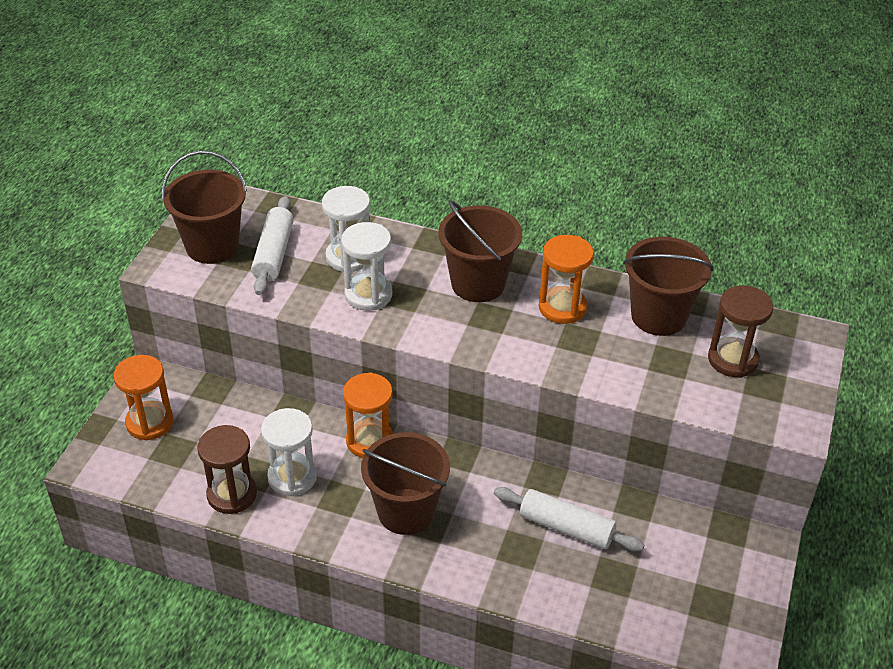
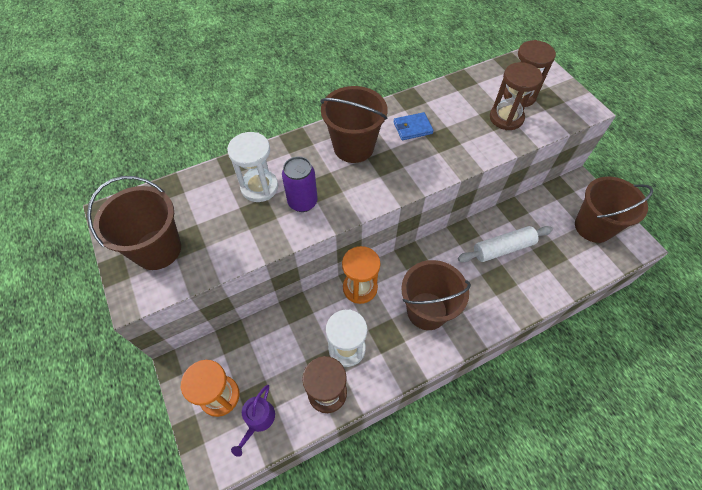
camera: 45 degrees left, 15 degrees up
white rolling pin [251,196,294,295] -> none
white hourglass [341,222,392,311] -> purple can [282,156,318,212]
orange hourglass [539,235,594,324] -> blue wallet [393,112,434,140]
brown bucket [623,237,713,336] -> brown bucket moved to [575,177,653,243]
none -> purple watering can [231,385,275,457]
none -> brown hourglass [490,62,543,130]

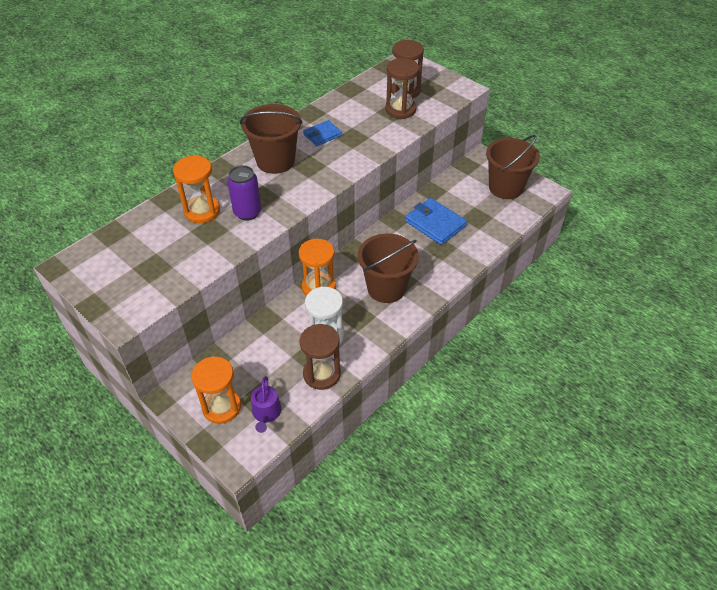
camera: 20 degrees left, 10 degrees down
brown bucket [87,176,181,270] -> none
white hourglass [227,132,278,202] -> orange hourglass [173,155,220,223]
white rolling pin [458,226,553,262] -> blue wallet [405,198,467,245]

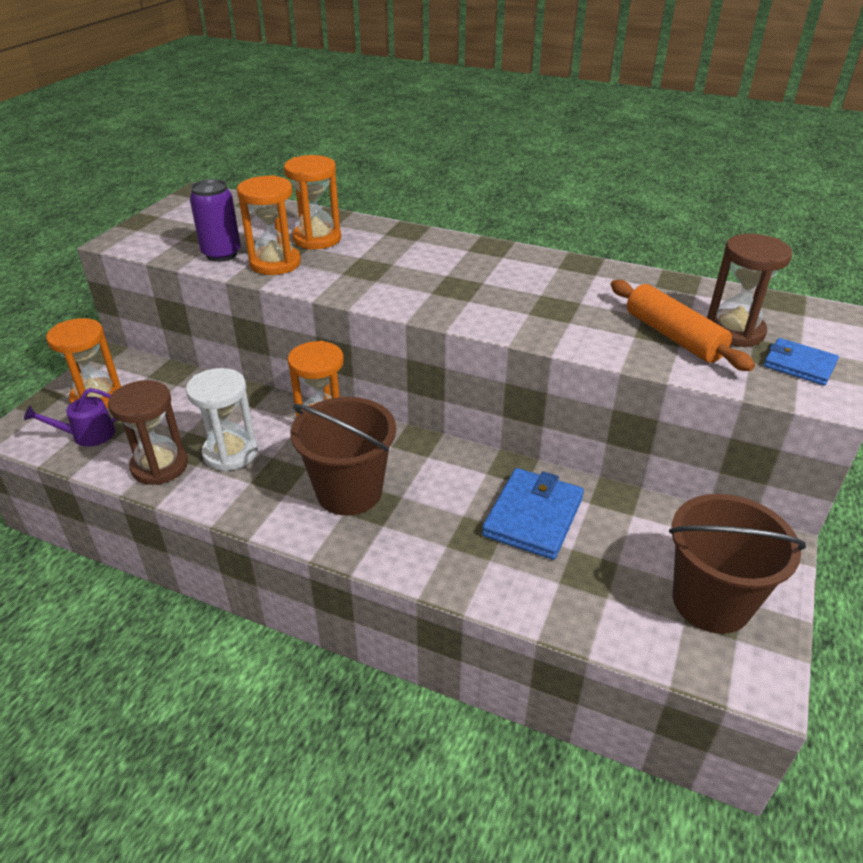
camera: 70 degrees right, 10 degrees down
purple can [227,165,261,221] -> purple can moved to [190,179,241,262]
brown bucket [240,104,303,174] -> none
blue wallet [303,120,342,146] -> blue wallet moved to [764,338,839,386]
brown hourglass [385,58,419,119] -> orange rolling pin [611,280,755,371]
none -> orange hourglass [237,175,301,275]

